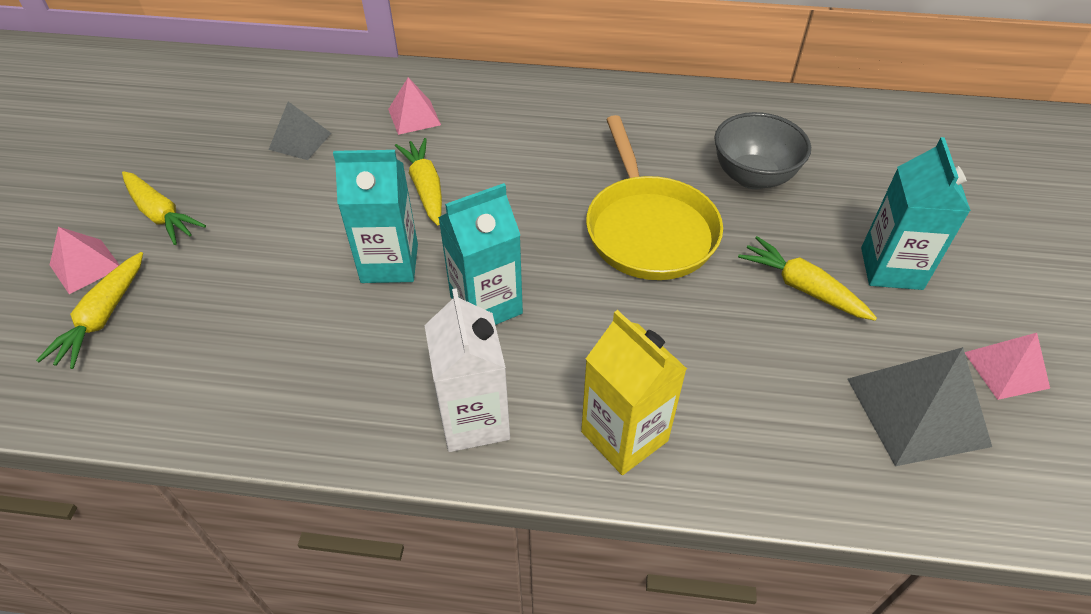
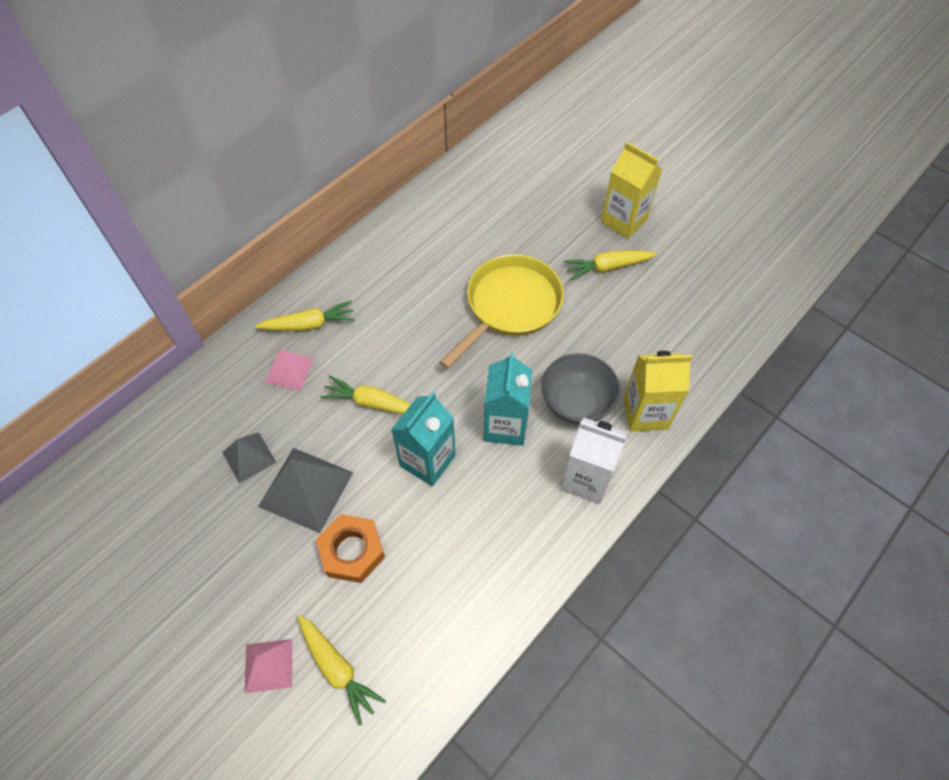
camera: 55 degrees left, 10 degrees up
yellow carrot [122,171,206,245] -> yellow carrot moved to [255,300,355,331]
yellow pan [586,115,723,280] -> yellow pan turned 75 degrees counterclockwise [439,254,564,369]
grey bowl [714,112,811,189] -> grey bowl moved to [541,353,620,425]
grey pyramid [848,347,992,466] -> grey pyramid moved to [258,448,353,533]
turquoise carton [861,137,971,290] -> yellow carton [601,142,662,239]
pink pyramid [965,333,1050,400] -> none
none -> orange nut [316,514,385,583]

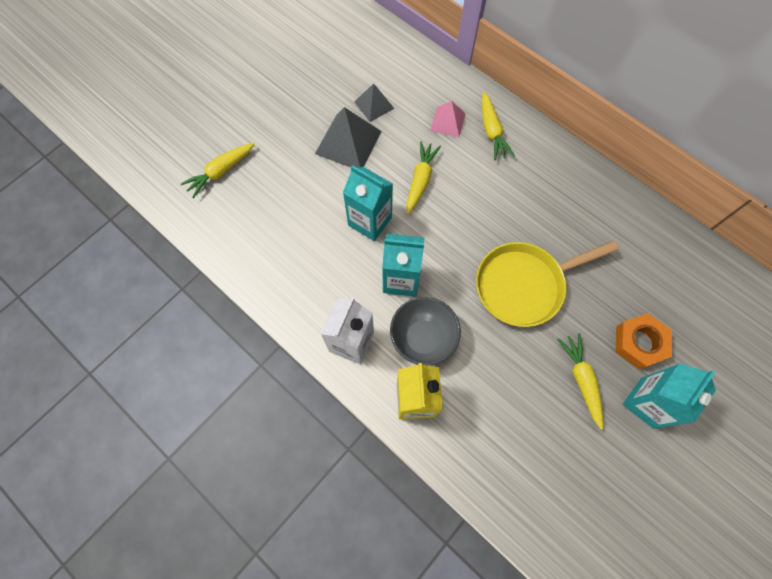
camera: 90 degrees right, 10 degrees up
pink pyramid [245,639,292,693] -> none
orange nut [316,514,385,583] -> orange nut moved to [616,313,672,370]
yellow pan [439,254,564,369] -> yellow pan turned 120 degrees clockwise [476,241,618,327]
yellow carton [601,142,662,239] -> turquoise carton [623,363,716,429]

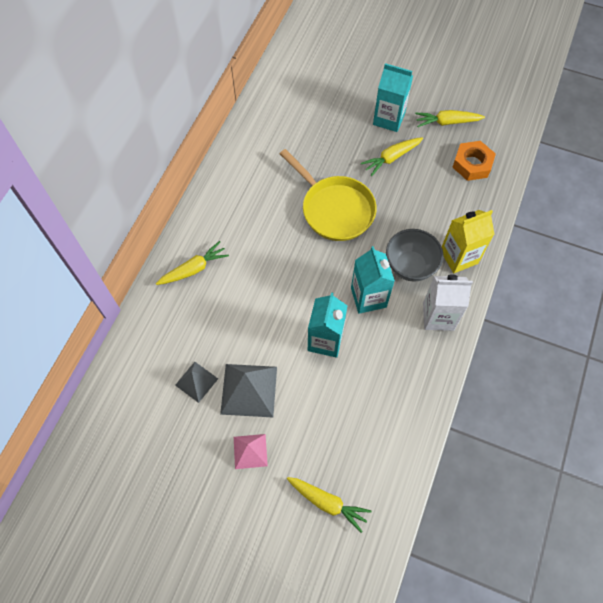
camera: 110 degrees left, 5 degrees down
yellow carrot [406,141,441,214] -> yellow carrot moved to [415,110,485,127]
pink pyramid [430,101,465,137] -> pink pyramid moved to [234,434,268,469]
orange nut [616,313,672,370] -> orange nut moved to [452,141,496,181]

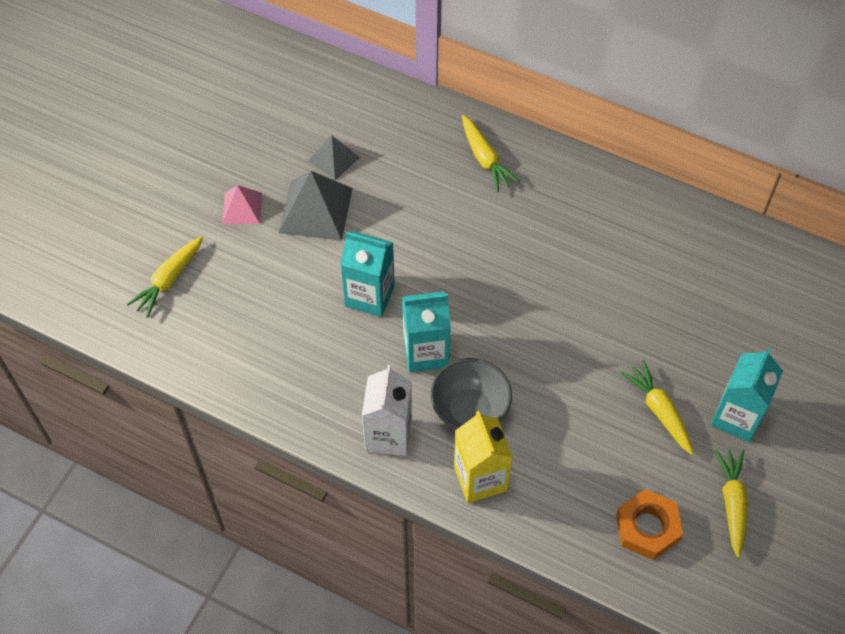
camera: 95 degrees right, 5 degrees down
yellow pan [280,149,377,241] -> none

